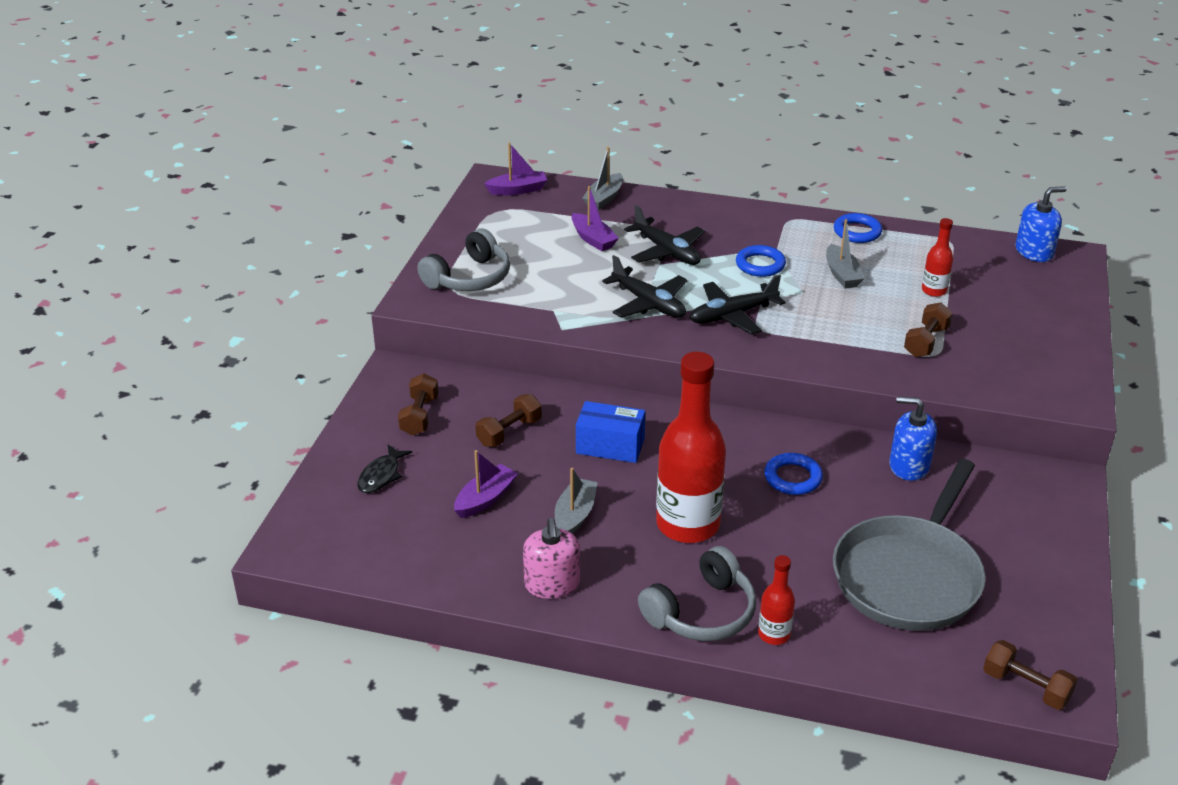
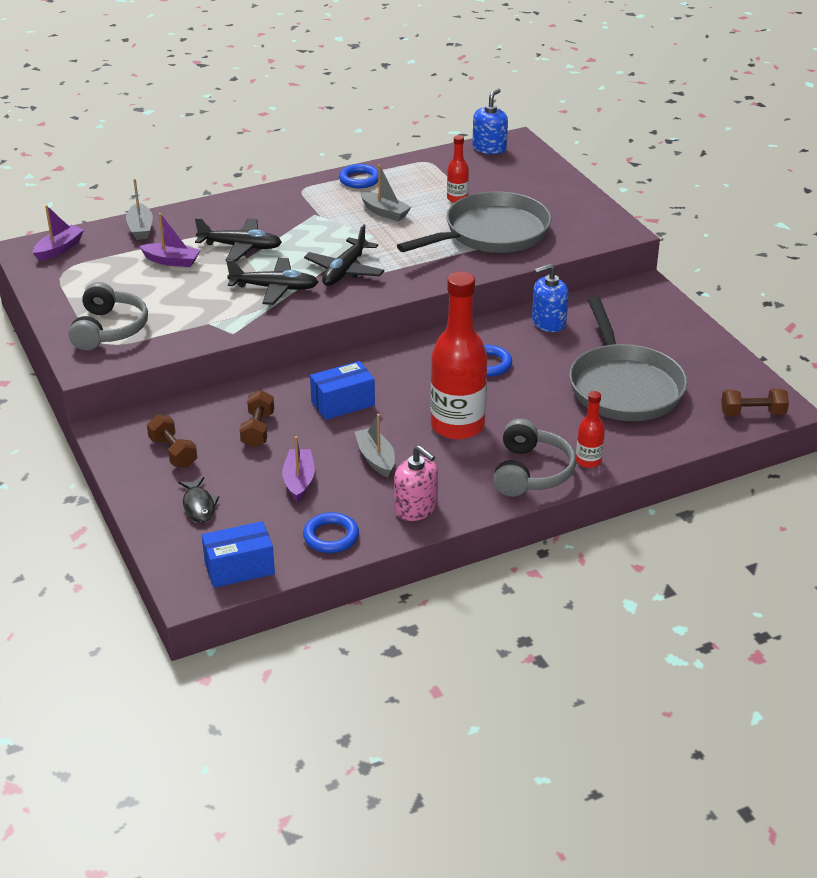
camera: 40 degrees left, 0 degrees up
blue ring [736,245,786,277] -> blue ring moved to [303,512,359,553]
brown dumbbell [904,302,953,357] -> grey pan [397,191,552,253]
none -> blue box [202,521,275,588]

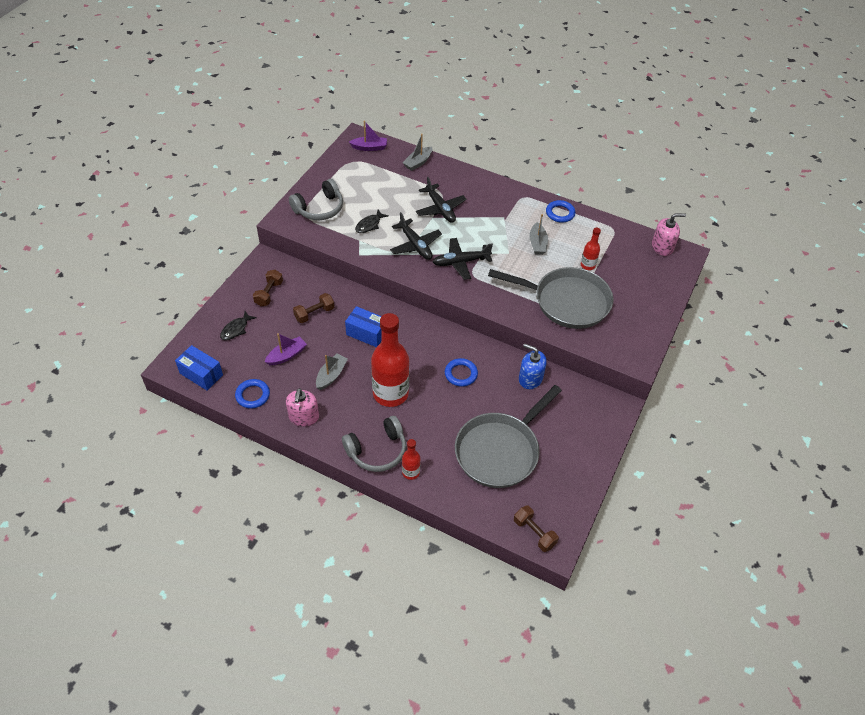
camera: 50 degrees right, 15 degrees up
purple boat [139,213,200,267] -> none
blue soap dispenser [472,88,508,154] -> pink soap dispenser [652,213,686,256]
none -> black fish [355,210,389,233]

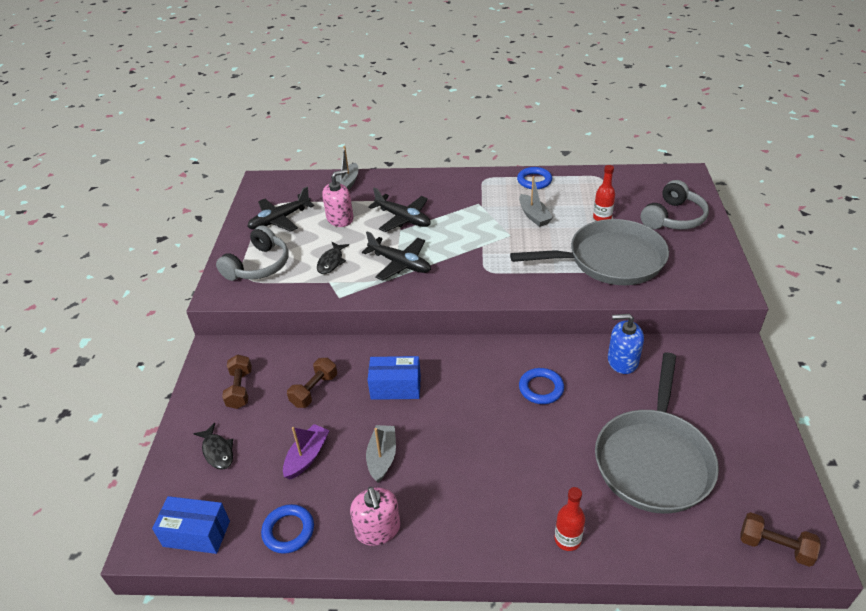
camera: 20 degrees left, 10 degrees down
black fish [220,311,257,340] -> black fish turned 45 degrees counterclockwise [193,423,233,470]
grey headphones [342,416,406,472] -> grey headphones moved to [641,180,709,230]
purple boat [349,121,387,151] -> none
red bottle [371,313,409,407] -> none
black plane [433,238,493,280] -> black plane moved to [247,187,314,232]
pink soap dispenser [652,213,686,256] -> pink soap dispenser moved to [322,169,354,227]

